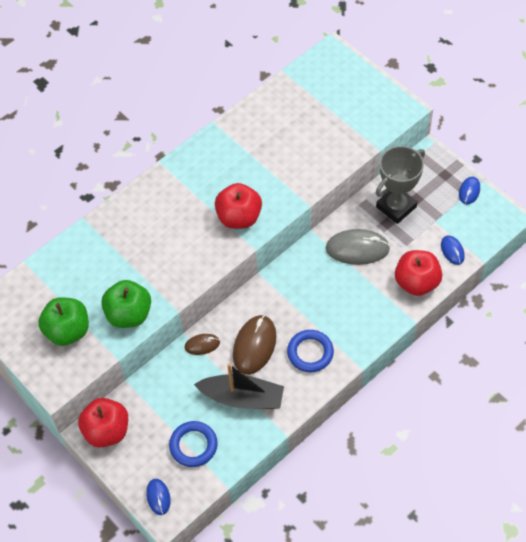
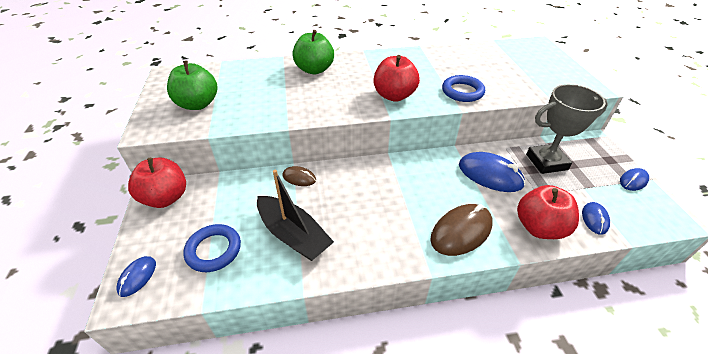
camera: 30 degrees right, 15 degrees down
green apple [101,280,151,328] -> green apple moved to [292,30,334,74]
brown mouse [233,315,277,375] -> brown mouse moved to [430,204,493,256]
blue ring [287,330,334,372] -> blue ring moved to [442,75,485,102]
grey mouse [326,229,390,265] -> blue mouse [459,152,525,192]

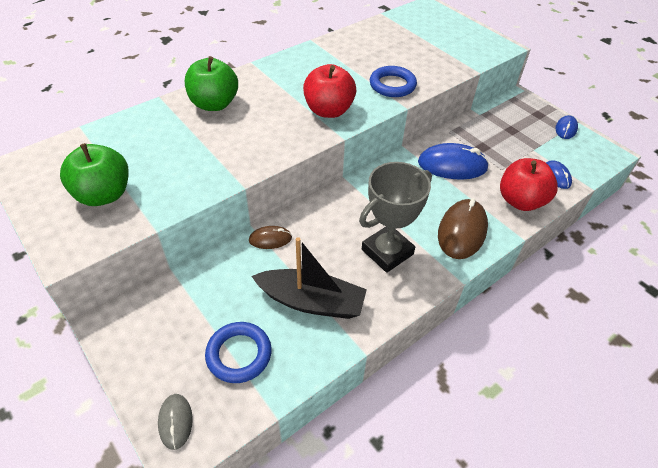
camera: 30 degrees left, 5 degrees up
blue mouse [116,256,156,297] -> grey mouse [158,394,193,450]
red apple [128,158,186,208] -> none
grey trophy [526,84,608,174] -> grey trophy moved to [359,162,432,273]

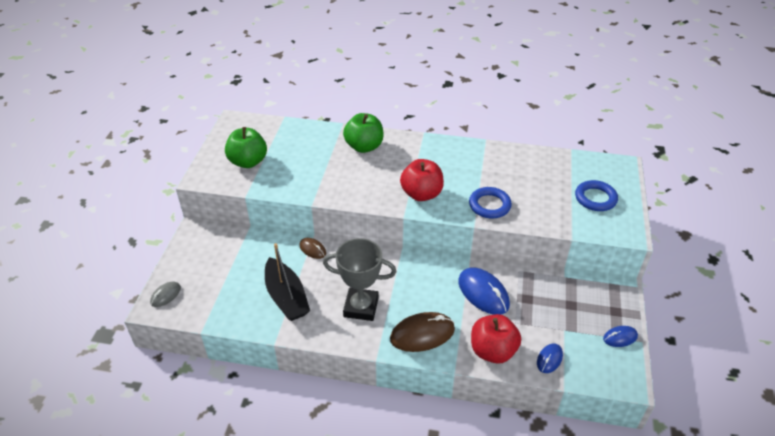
camera: 50 degrees right, 5 degrees down
blue ring [205,322,272,383] -> blue ring moved to [575,180,618,211]

